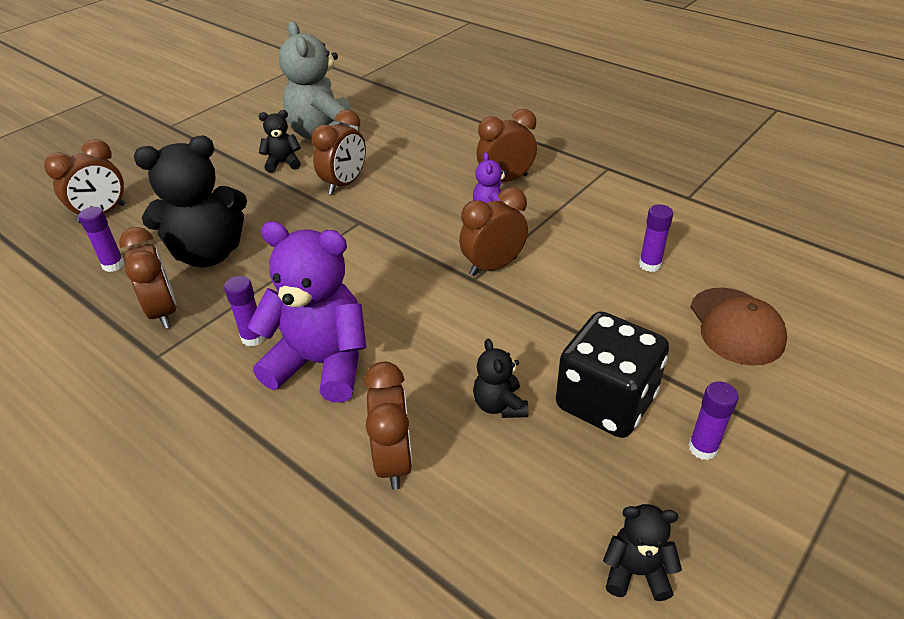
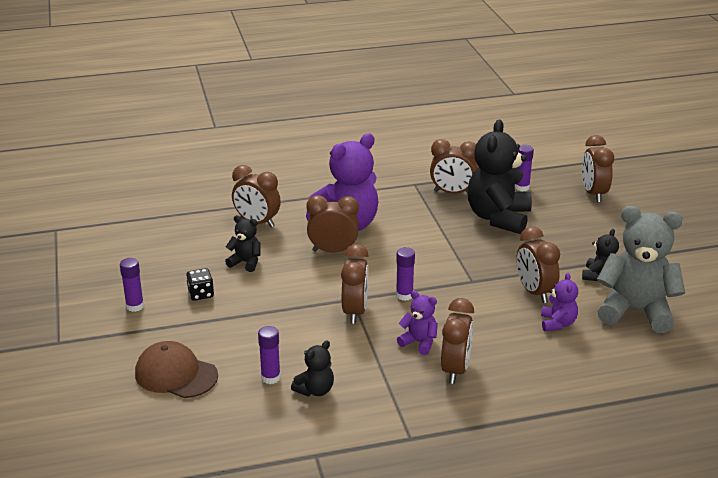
camera: 125 degrees right, 10 degrees down
purple glue stick [224,276,265,347] -> purple glue stick moved to [396,247,415,301]
black dice [556,311,669,438] -> black dice [186,268,214,301], size x0.44
black teddy bear [603,504,682,601] -> black teddy bear moved to [291,340,334,396]
none -> brown clock [307,195,359,253]
none -> purple teddy bear [541,273,578,331]

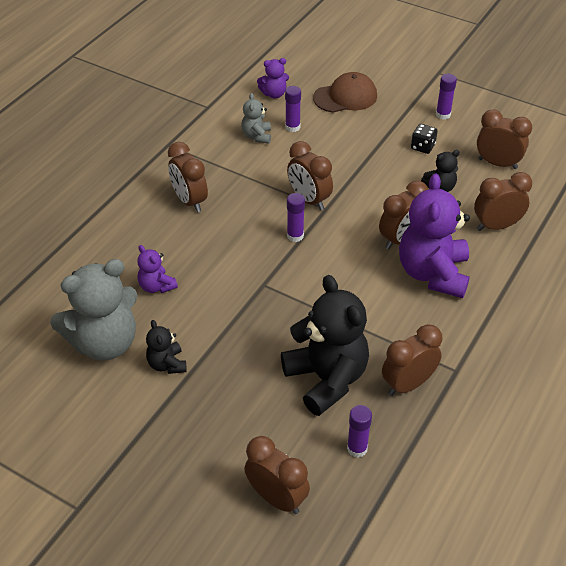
camera: 135 degrees right, 15 degrees up
black teddy bear [291,340,334,396] -> grey teddy bear [241,93,271,144]
purple teddy bear [397,291,438,355] -> purple teddy bear moved to [257,58,289,99]
brown clock [516,227,560,303] -> brown clock moved to [477,110,532,169]

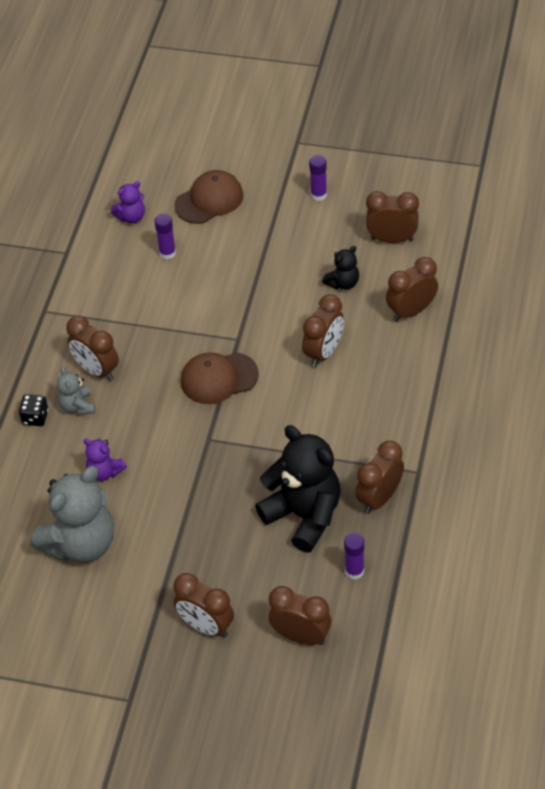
camera: 15 degrees left, 5 degrees up
black teddy bear [146,320,187,374] -> none
grey teddy bear [241,93,271,144] -> grey teddy bear moved to [57,367,95,415]
brown clock [287,141,333,210] -> brown clock moved to [173,573,234,638]
purple glue stick [287,193,305,242] -> brown cap [181,352,259,404]
purple teddy bear [399,173,470,298] -> none
black dice [411,124,438,154] -> black dice moved to [19,394,48,426]

